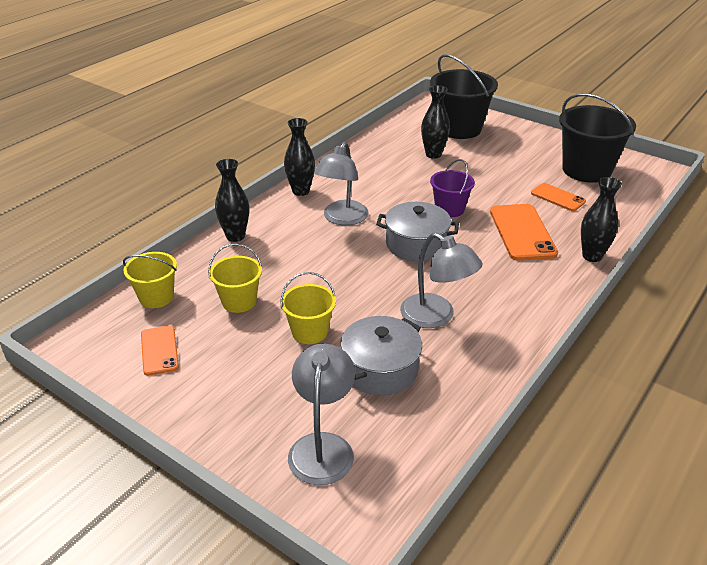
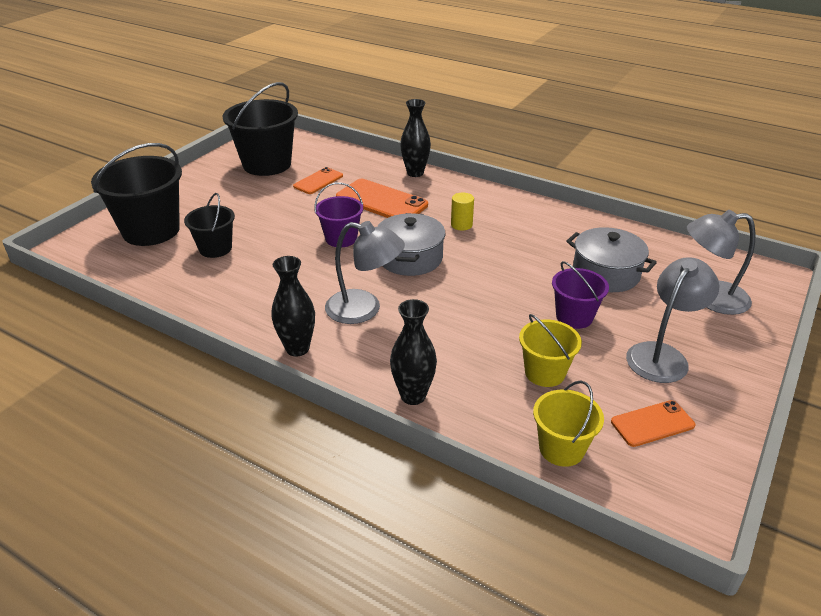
camera: 95 degrees left, 0 degrees up
yellow bucket [280,272,336,344] -> purple bucket [552,261,609,329]
grey lamp [400,233,483,328] -> grey lamp moved to [626,257,719,383]
black vase [421,85,450,159] -> black bucket [184,193,235,258]
orange phone [490,204,558,261] -> orange phone turned 45 degrees clockwise [336,179,428,218]
none -> yellow cylinder [451,193,474,231]

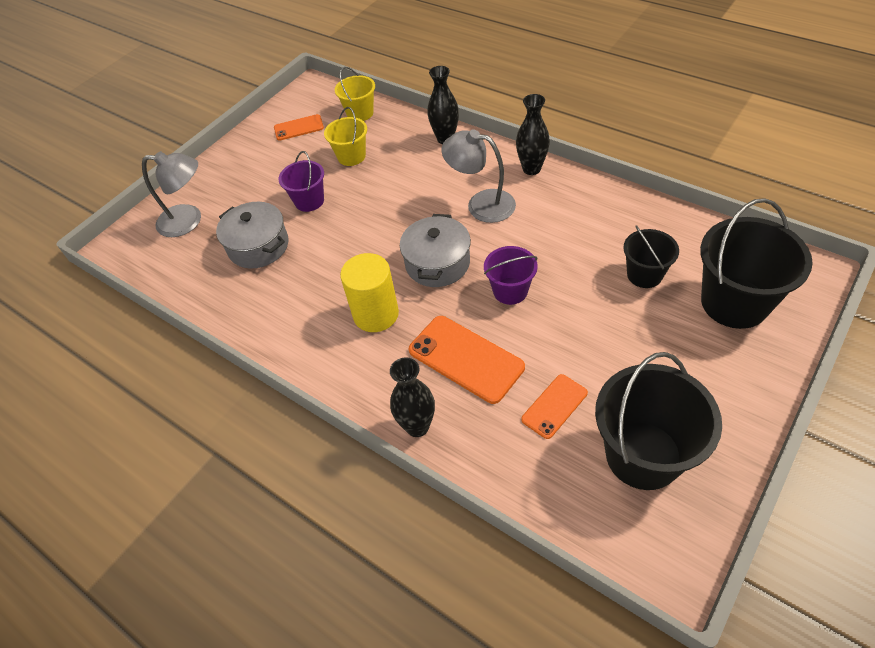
camera: 170 degrees left, 15 degrees up
yellow cylinder [451,193,474,231] -> yellow cylinder [340,253,399,332], size x1.88
grey lamp [626,257,719,383] -> none

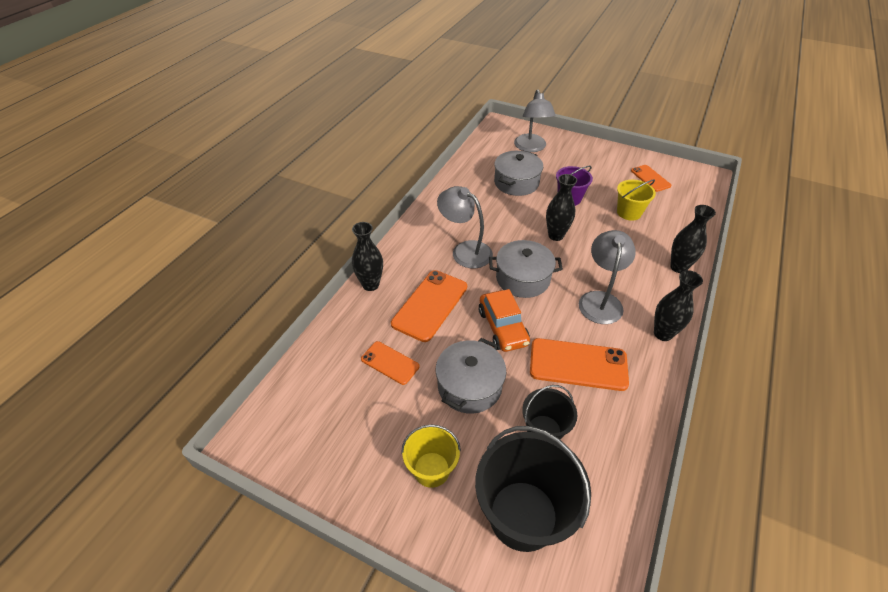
camera: 75 degrees right, 5 degrees down
yellow bucket [335,67,375,121] -> yellow bucket moved to [401,424,461,488]
yellow cylinder [340,253,399,332] -> grey lamp [437,186,493,268]
purple bucket [484,246,538,305] -> orange car [479,289,530,352]
black bucket [595,352,722,490] -> none
none -> grey pot [436,338,506,414]
none -> orange phone [530,338,629,391]
none -> black vase [546,174,577,241]

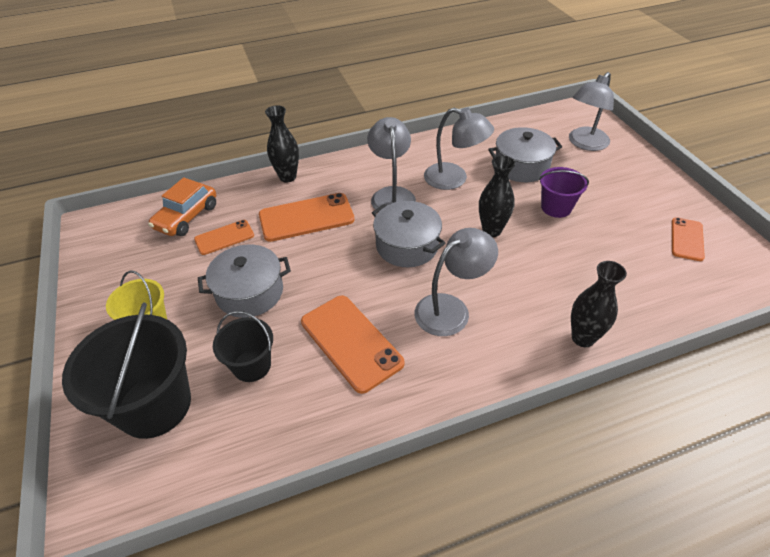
camera: 45 degrees right, 0 degrees up
orange phone [361,341,420,385] -> orange phone turned 75 degrees clockwise [194,220,254,255]
orange car [479,289,530,352] -> orange car moved to [148,177,216,236]
yellow bucket [617,179,656,221] -> none
black vase [654,270,703,341] -> none
none -> grey lamp [424,108,494,190]

